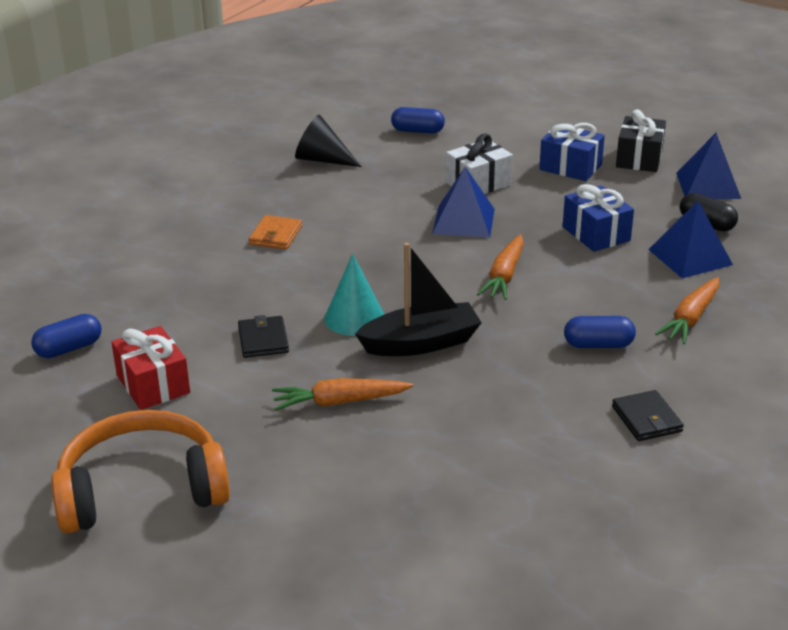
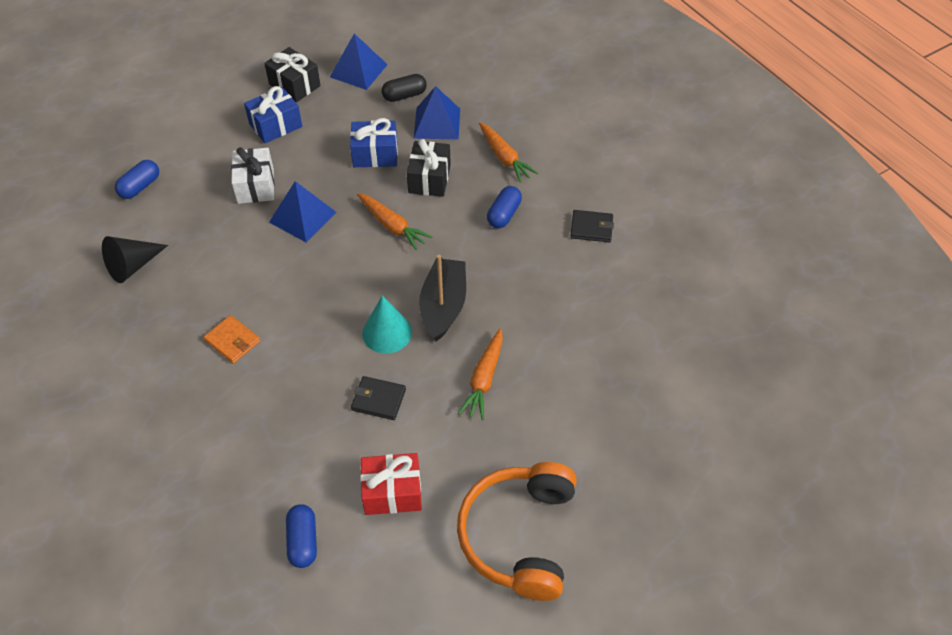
camera: 65 degrees left, 20 degrees up
none -> black gift [407,139,451,197]

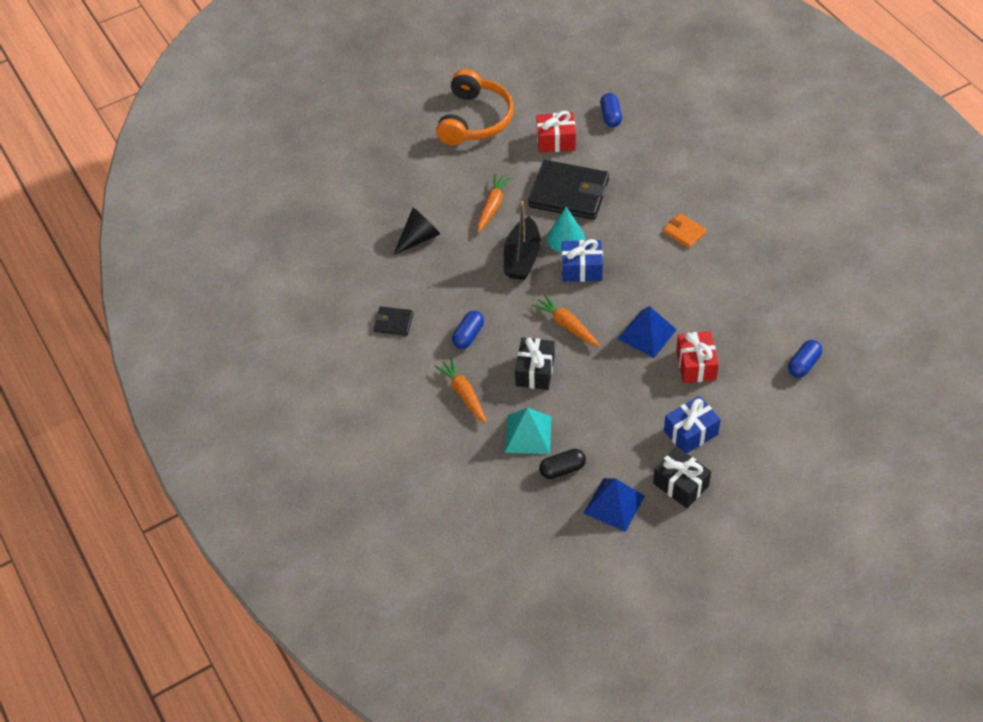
camera: 175 degrees left, 0 degrees up
black cone [102,236,168,283] -> black cone moved to [393,208,440,255]
white gift [231,147,274,204] -> red gift [676,331,719,383]
blue gift [350,118,398,167] -> blue gift moved to [562,239,603,282]
black wallet [351,376,406,420] -> black wallet [528,160,609,220], size x2.10
blue pyramid [414,86,460,139] -> turquoise pyramid [505,408,552,454]

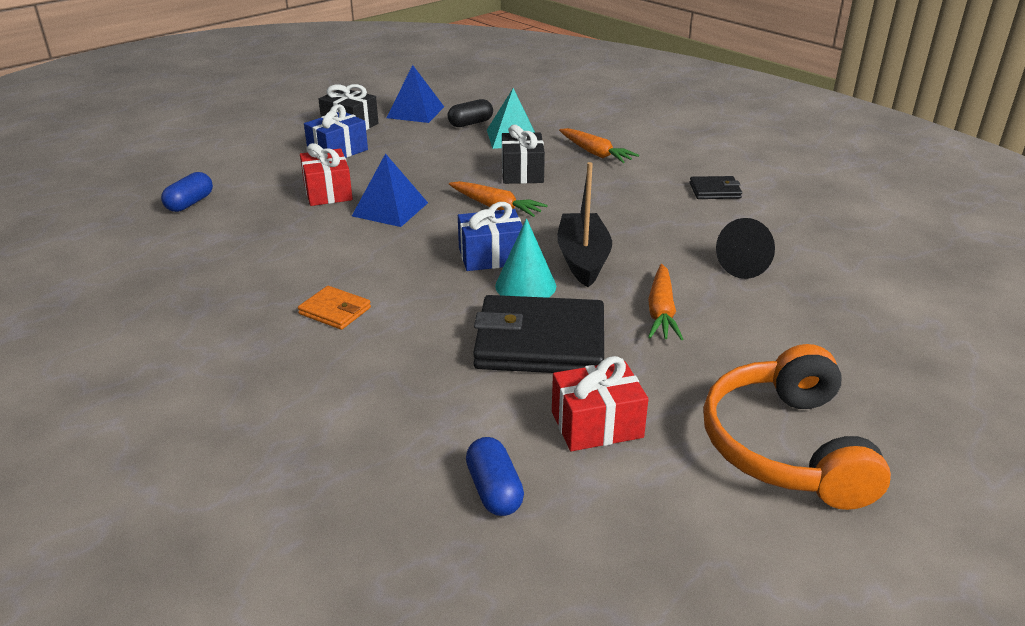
camera: 165 degrees right, 20 degrees down
blue capsule [452,311,484,349] -> none

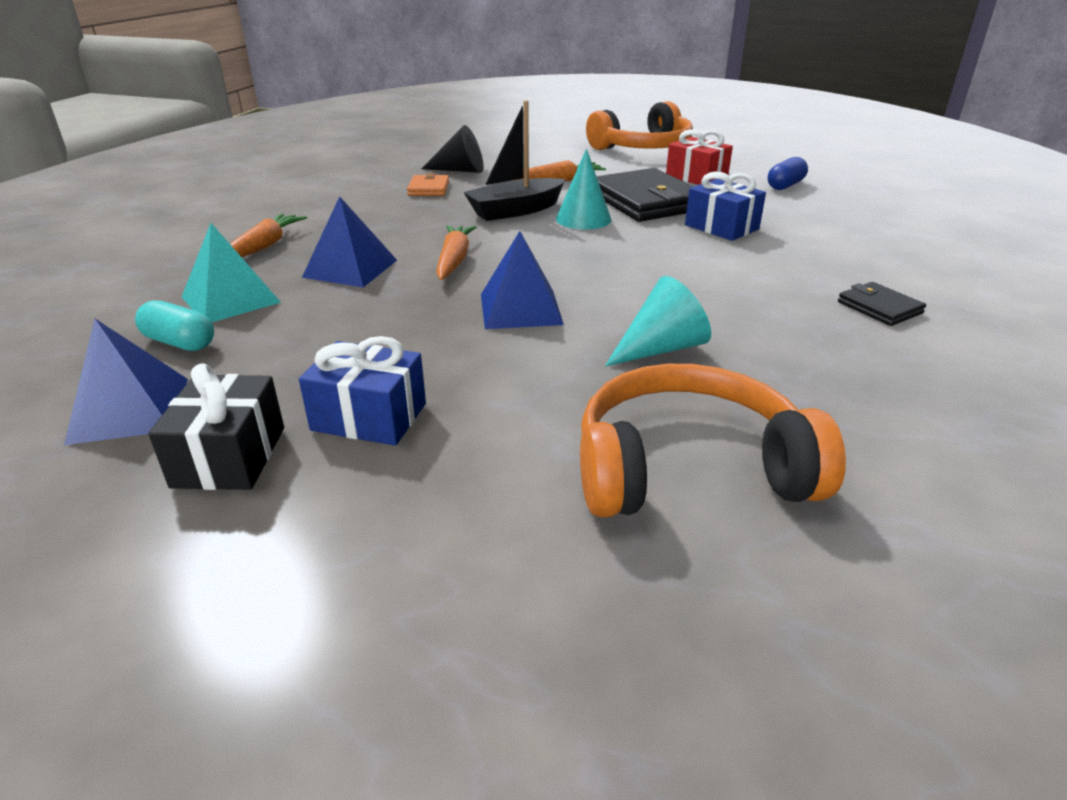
camera: 120 degrees left, 0 degrees up
blue capsule [161,172,213,212] -> orange headphones [580,364,846,518]
orange wallet [298,286,371,330] -> orange wallet moved to [407,173,449,196]
red gift [300,143,353,206] -> none
black capsule [448,99,493,127] -> turquoise capsule [135,300,214,351]
blue gift [458,202,523,271] -> blue gift moved to [685,172,766,241]
black gift [502,125,545,184] -> blue pyramid [302,196,397,287]
black wallet [689,176,742,199] -> black wallet moved to [838,282,926,326]
none -> turquoise cone [605,276,711,367]

